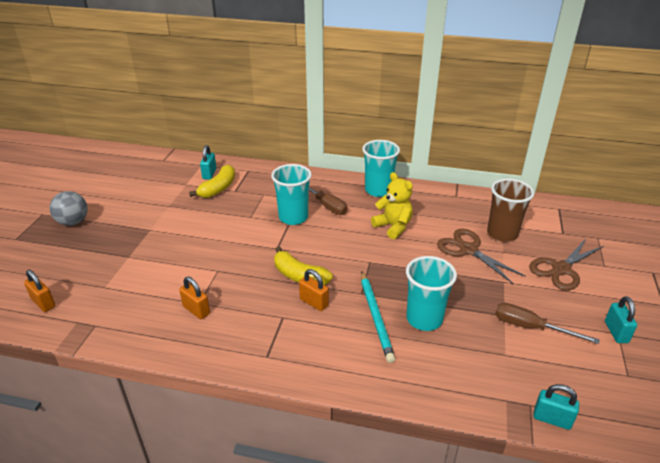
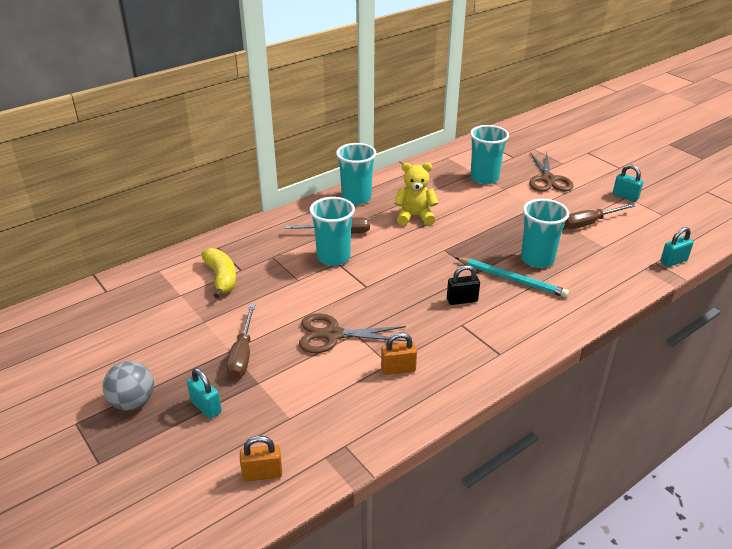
camera: 50 degrees left, 0 degrees up
turquoise padlock [200,145,216,180] -> turquoise padlock moved to [187,368,222,419]
yellow banana [274,246,333,285] -> none
orange padlock [299,269,329,311] -> black padlock [447,265,480,305]
brown scissors [437,229,526,285] -> brown scissors moved to [299,313,407,353]
brown cup [487,179,534,242] -> turquoise cup [470,125,509,185]
none -> brown screwdriver [226,304,255,379]

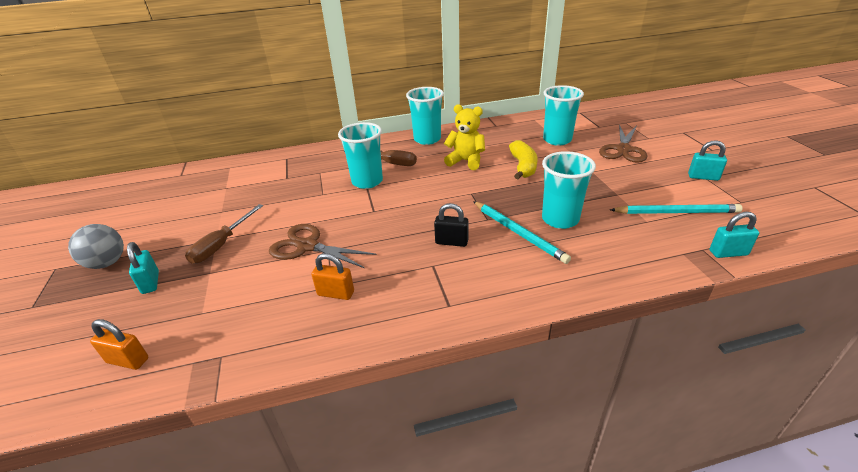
camera: 25 degrees right, 0 degrees up
yellow banana [201,248,236,298] -> yellow banana moved to [509,140,537,179]
brown screwdriver [564,204,635,229] -> none
turquoise padlock [613,165,643,202] -> turquoise padlock turned 45 degrees counterclockwise [688,140,727,181]
none -> turquoise pencil [610,204,743,214]

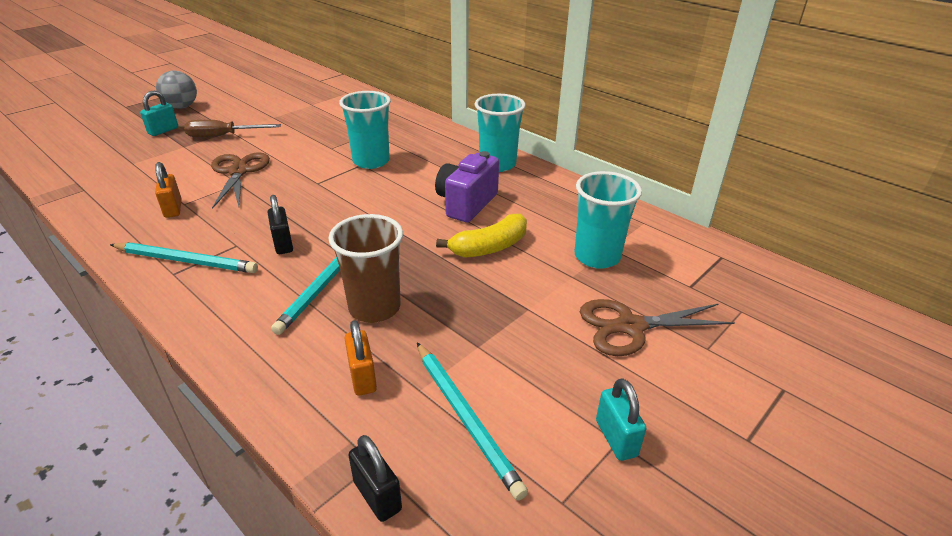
camera: 55 degrees right, 0 degrees up
orange padlock [90,319,148,370] -> orange padlock moved to [344,320,377,396]
brown screwdriver [344,150,417,166] -> none
yellow teddy bear [444,104,485,170] -> purple camera [435,151,499,222]
turquoise cup [542,151,596,229] -> brown cup [328,214,403,323]
turquoise padlock [709,212,759,258] -> black padlock [348,435,402,522]
none -> turquoise pencil [110,242,258,273]

